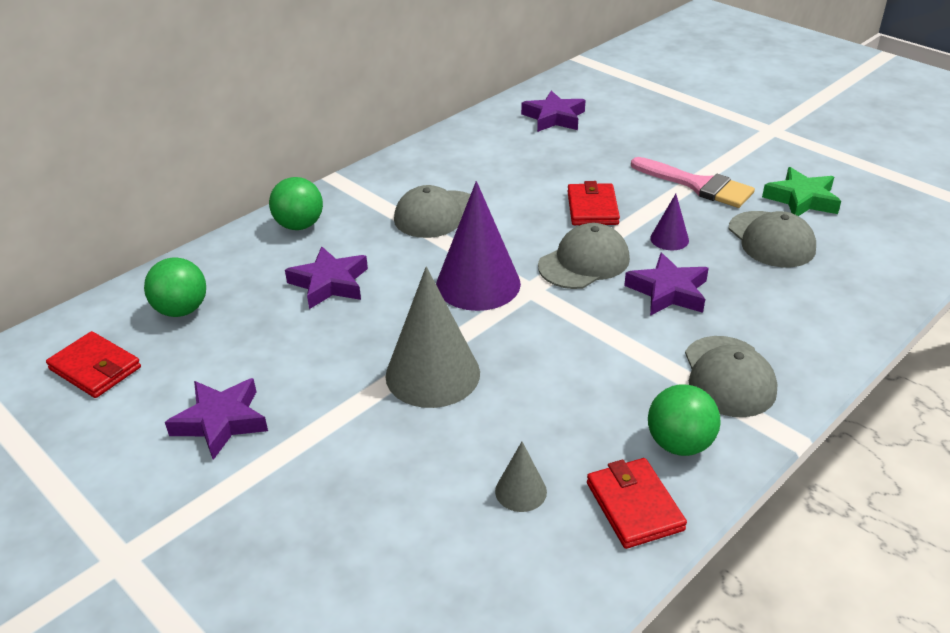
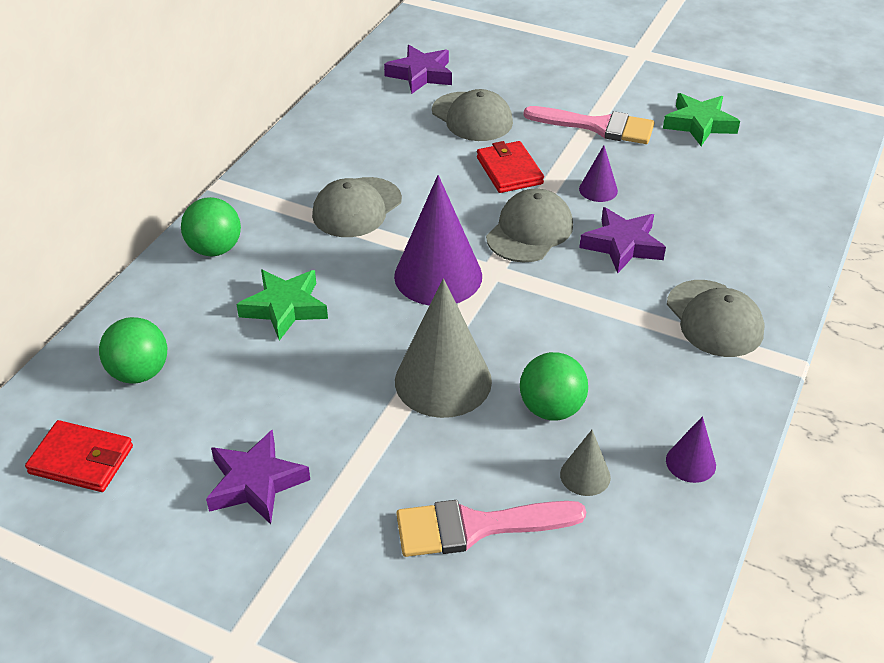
camera: 20 degrees left, 5 degrees up
purple star [285,246,368,309] -> green star [236,269,328,341]
red wallet [587,458,687,549] -> purple cone [666,416,716,483]
green ball [648,384,721,456] -> green ball moved to [520,352,588,421]
grey cap [728,211,816,267] -> grey cap moved to [432,89,513,141]
none -> pink brush [396,500,586,557]

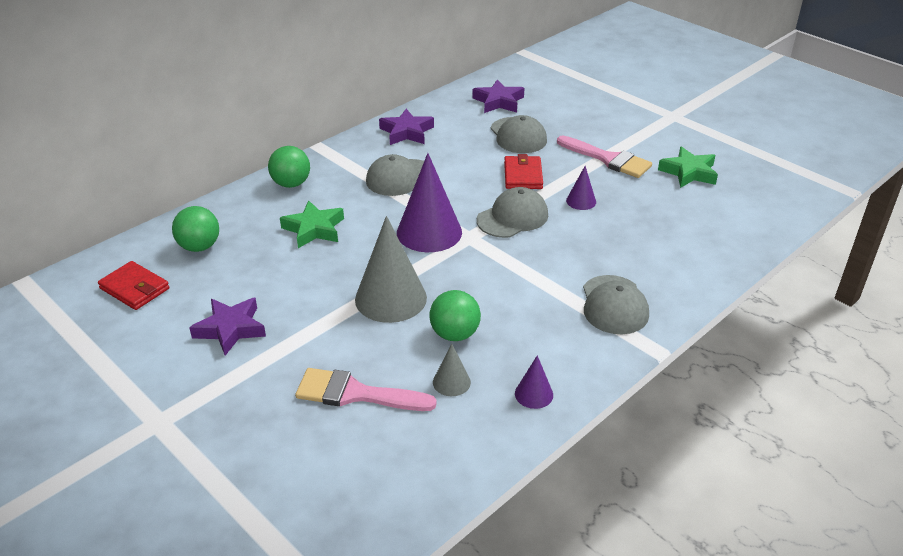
camera: 20 degrees right, 5 degrees down
purple star [579,207,666,273] -> purple star moved to [379,109,434,145]

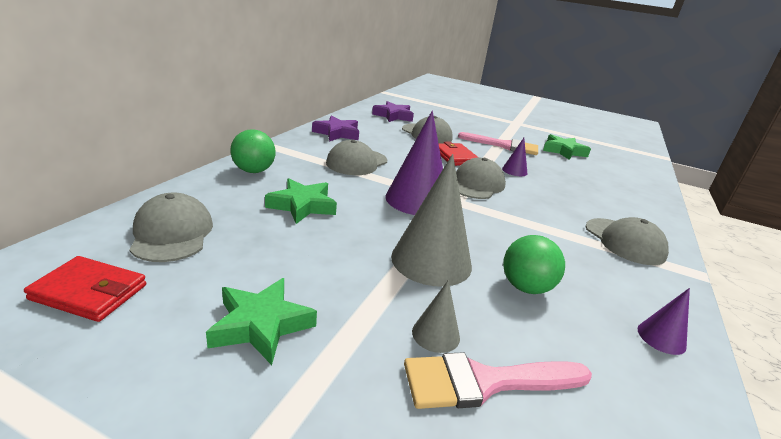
camera: 25 degrees left, 10 degrees down
green ball [172,206,219,252] -> grey cap [130,192,213,262]
purple star [189,298,266,356] -> green star [206,278,317,365]
grey cone [433,344,471,396] -> grey cone moved to [412,280,460,353]

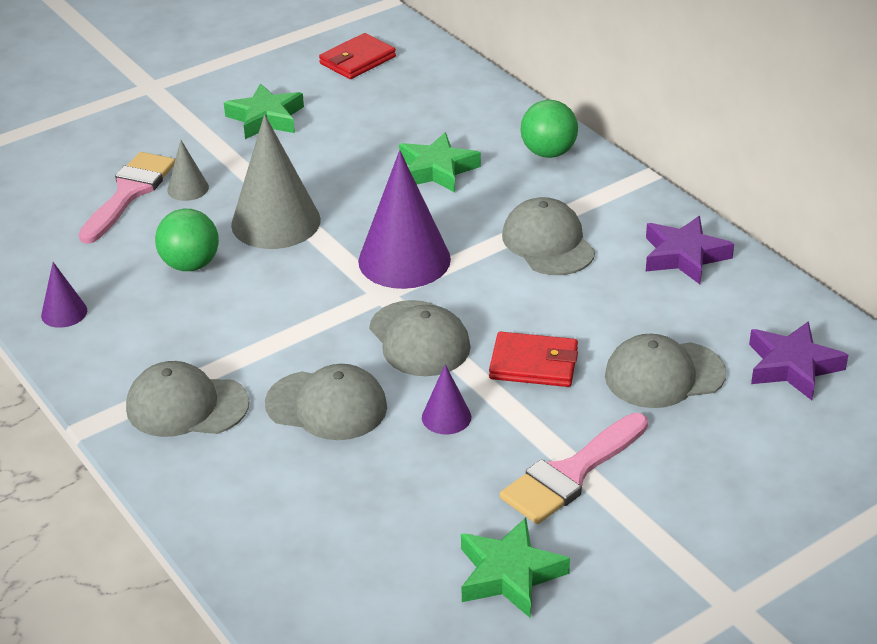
camera: 125 degrees right, 10 degrees up
grey cap [130,192,213,262] -> grey cap moved to [265,364,387,440]

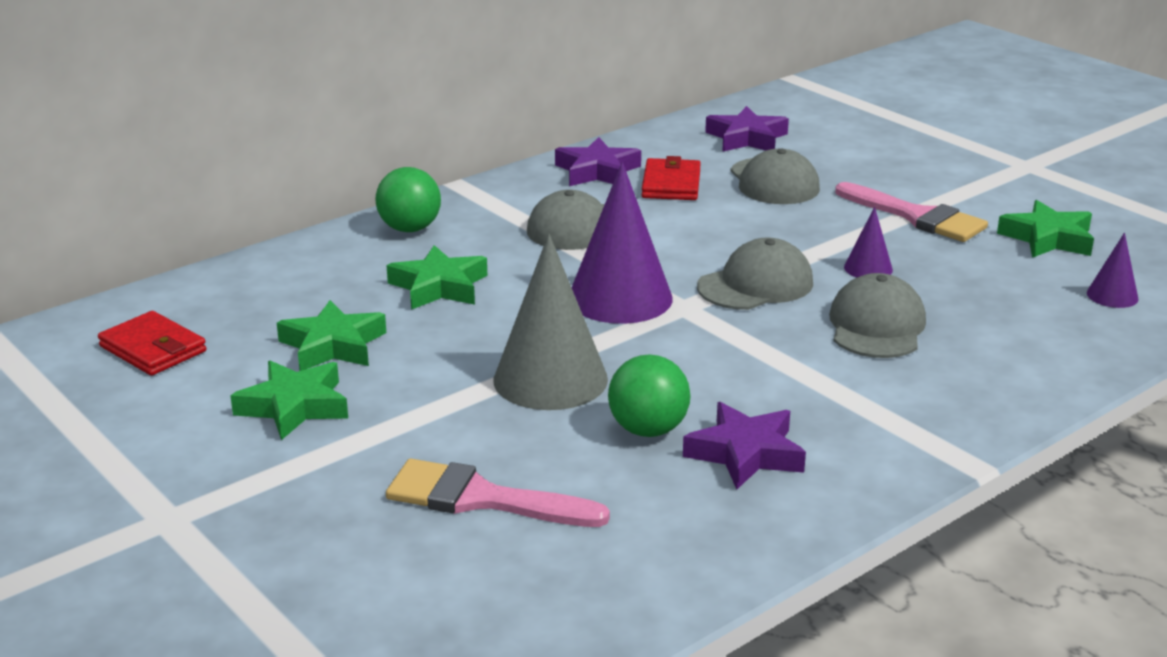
camera: 95 degrees left, 10 degrees down
purple cone [41,262,87,328] -> purple cone moved to [1087,233,1139,308]
grey cap [126,361,249,437] -> none
grey cone [167,140,209,201] -> none
red wallet [489,332,578,387] -> red wallet moved to [642,156,701,200]
none -> green star [277,300,386,371]
none -> purple star [683,402,806,490]

